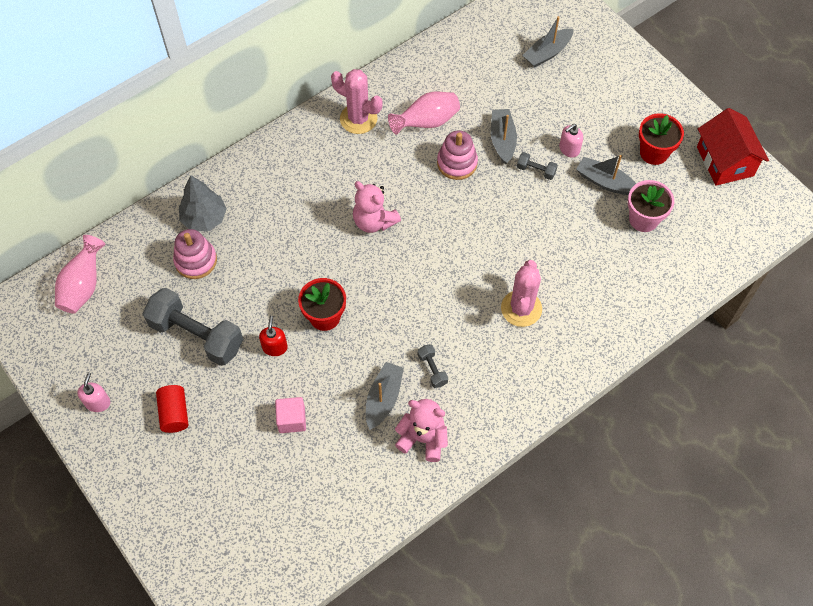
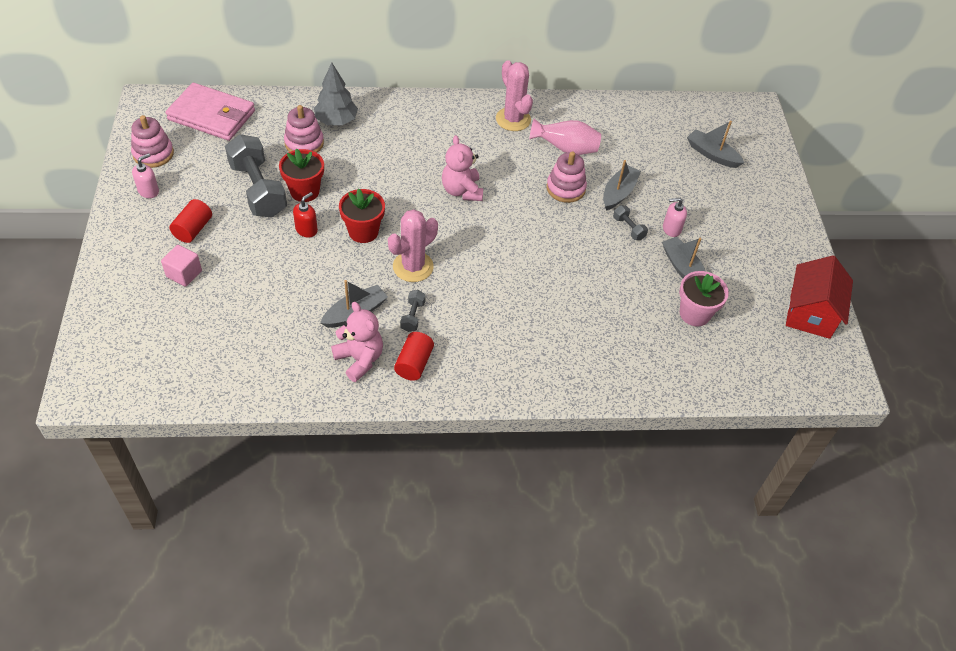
camera: 30 degrees right, 10 degrees down
pink vase [55,235,106,314] -> pink wallet [166,83,255,141]
pink cube [275,397,306,433] -> pink cube moved to [161,245,202,287]
pink cactus [501,260,542,327] -> pink cactus moved to [388,209,438,282]
grey boat [523,16,574,67] -> grey boat turned 45 degrees clockwise [687,121,744,168]
red flower pot [639,113,684,165] -> red flower pot moved to [279,148,324,202]
none -> pink stacking toy [131,115,174,168]
none -> red cylinder [394,332,434,381]

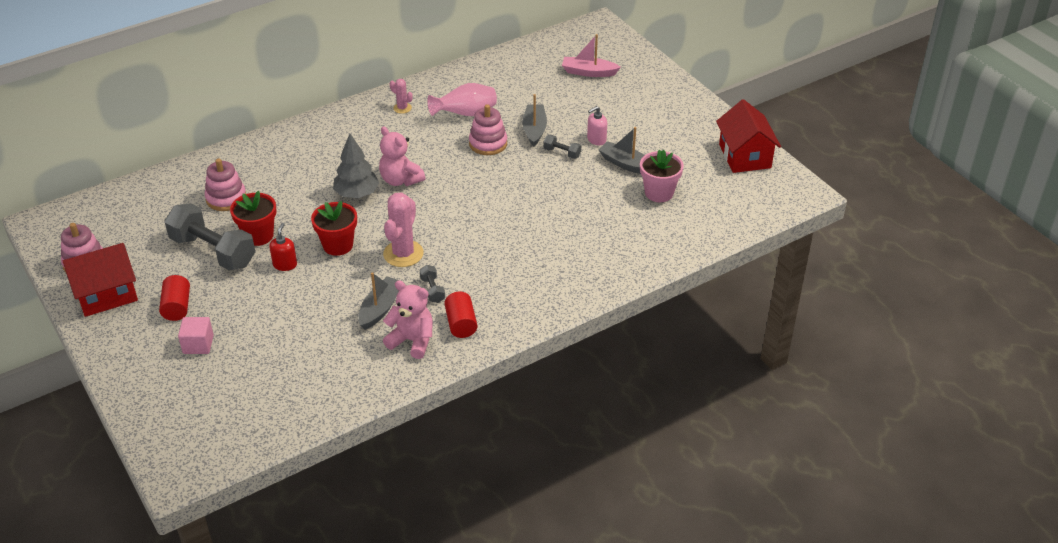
camera: 25 degrees left, 10 degrees down
pink soap dispenser [132,153,159,198] -> red house [63,243,138,317]
pink wallet [166,83,255,141] -> none
grey tree [314,63,358,125] -> grey tree moved to [333,134,379,198]
pink cactus [496,60,533,131] -> pink cactus [390,79,413,114], size x0.52
grey boat [687,121,744,168] -> pink boat [562,34,621,77]

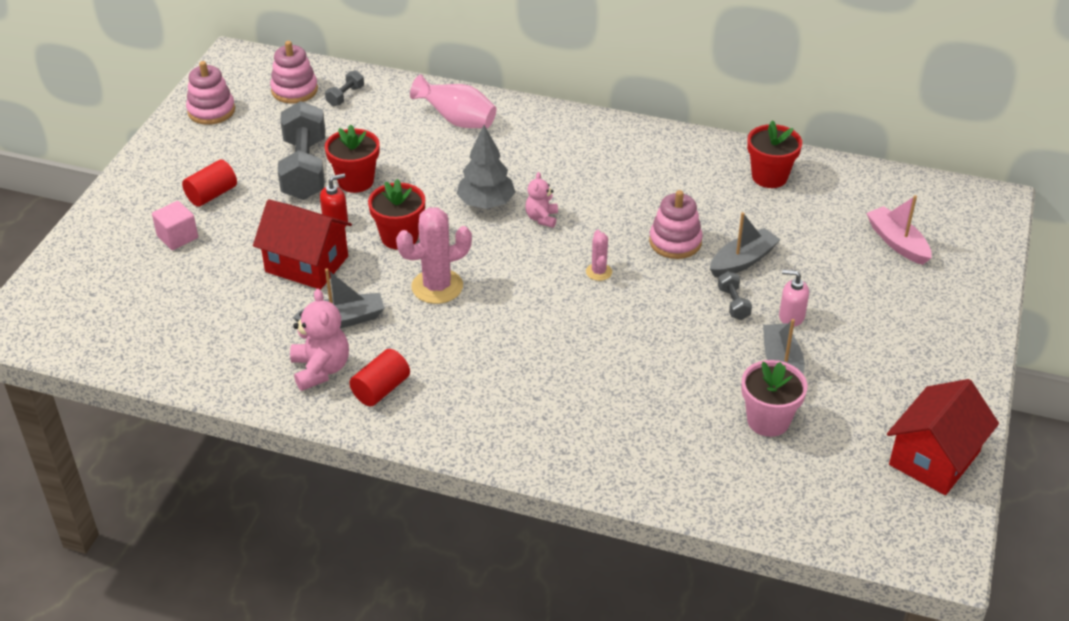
camera: 50 degrees right, 0 degrees up
red house [63,243,138,317] -> red house moved to [253,199,352,290]
pink stacking toy [205,158,246,211] -> pink stacking toy moved to [270,41,318,103]
pink teddy bear [379,127,425,186] -> pink teddy bear [525,172,558,228], size x0.62
pink cactus [390,79,413,114] -> pink cactus moved to [586,230,612,281]
grey dumbbell [420,265,445,303] -> grey dumbbell moved to [325,70,364,106]
pink vase [427,83,497,116] -> pink vase moved to [410,74,496,128]
none -> red flower pot [747,120,802,188]

